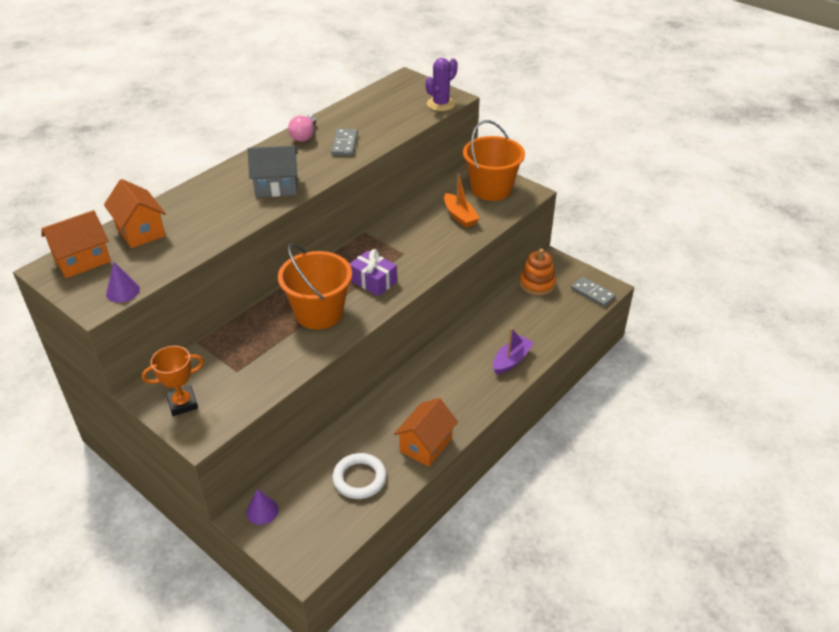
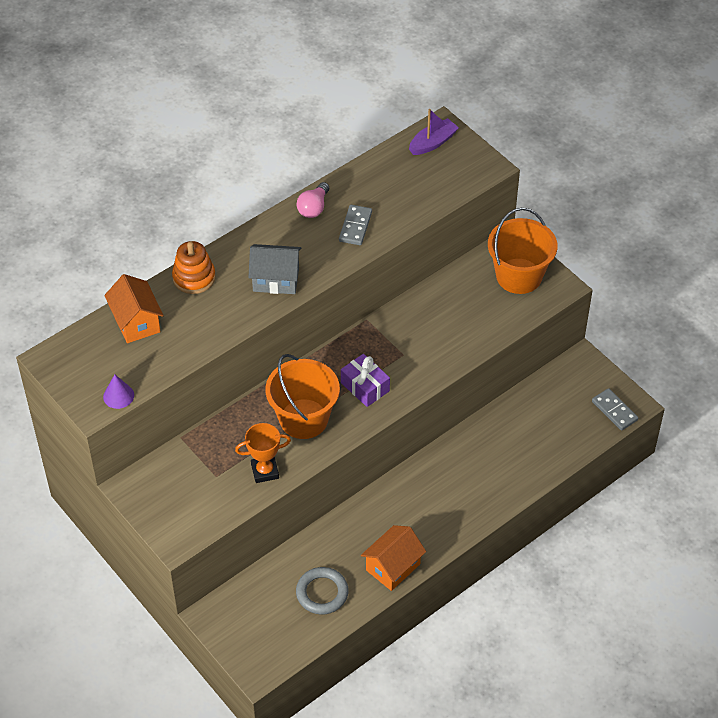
camera: 10 degrees right, 10 degrees up
orange house [41,210,111,278] -> none
orange trophy [142,346,204,416] -> orange trophy moved to [235,423,291,483]
purple cone [246,489,278,525] -> none
white ring [332,453,387,499] -> grey ring [296,567,349,615]
purple cactus [425,58,458,111] -> none
orange boat [444,174,480,228] -> none
purple boat [493,327,534,375] -> purple boat moved to [409,109,459,155]
orange stacking toy [520,249,556,295] -> orange stacking toy moved to [172,241,216,294]

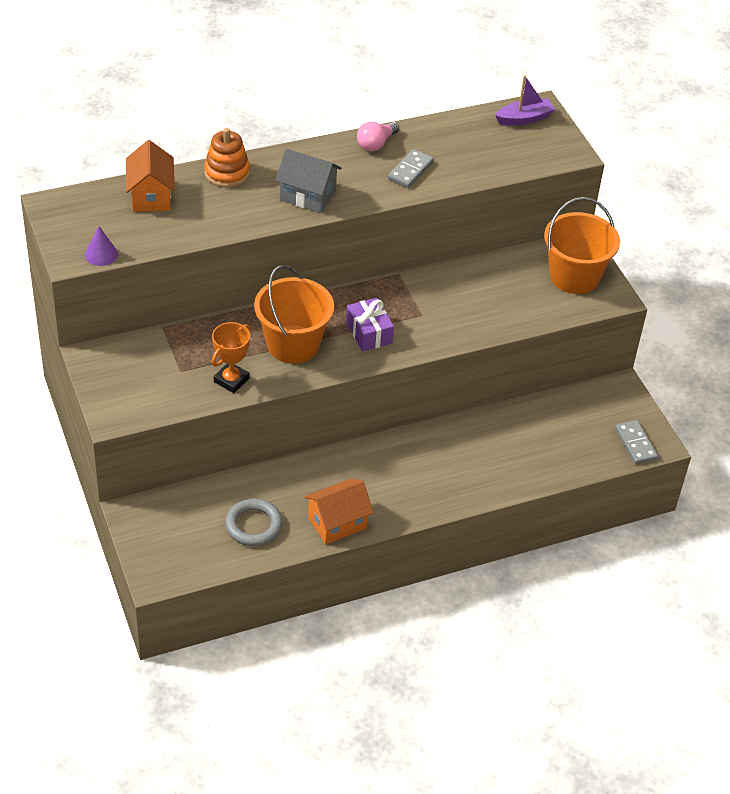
camera: 15 degrees right, 5 degrees down
orange trophy [235,423,291,483] -> orange trophy turned 60 degrees counterclockwise [211,322,251,393]

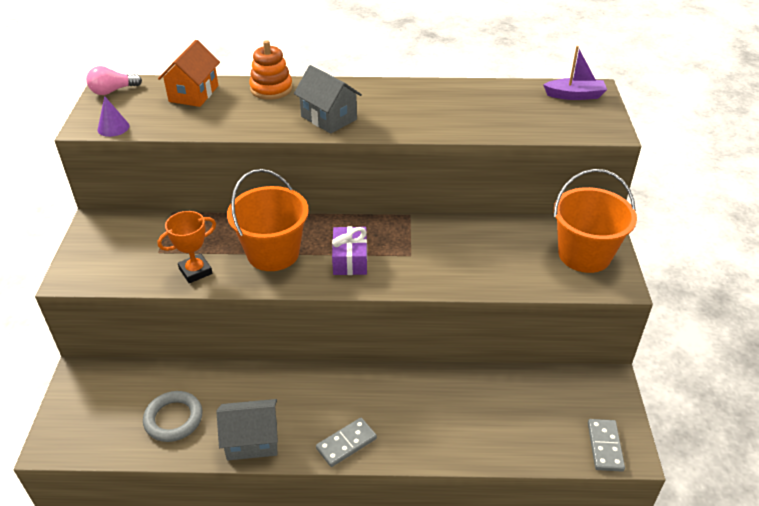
camera: 25 degrees right, 5 degrees down
orange house [304,479,374,544] -> grey house [216,399,278,460]
pink light bulb [357,122,399,151] -> pink light bulb moved to [86,66,142,95]
grey domino [388,149,434,188] -> grey domino moved to [316,418,377,467]

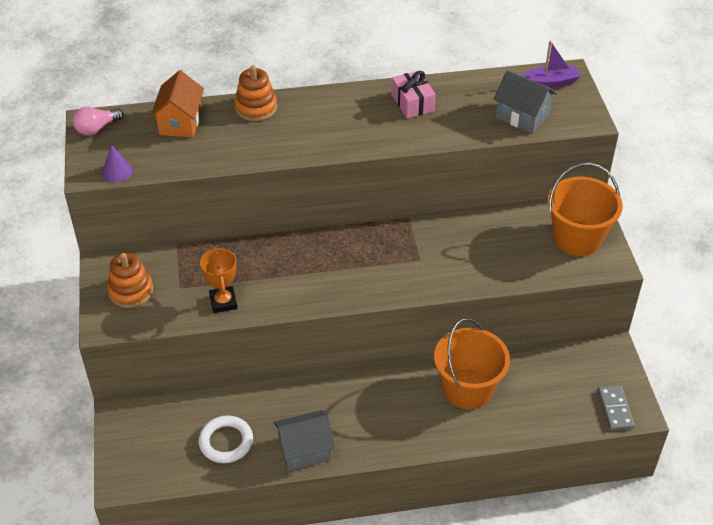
camera: 10 degrees left, 5 degrees up
grey ring [143,391,203,442] -> white ring [199,415,253,463]
orange trophy [158,211,216,283] -> orange trophy turned 60 degrees counterclockwise [200,247,237,313]
orange bucket [227,169,309,271] -> orange bucket moved to [434,318,510,409]
grey house [294,65,362,134] -> grey house moved to [494,70,557,133]
grey domino [316,418,377,467] -> none
purple gift [332,226,367,275] -> none
none -> orange stacking toy [107,253,153,308]
none -> pink gift [391,71,436,119]

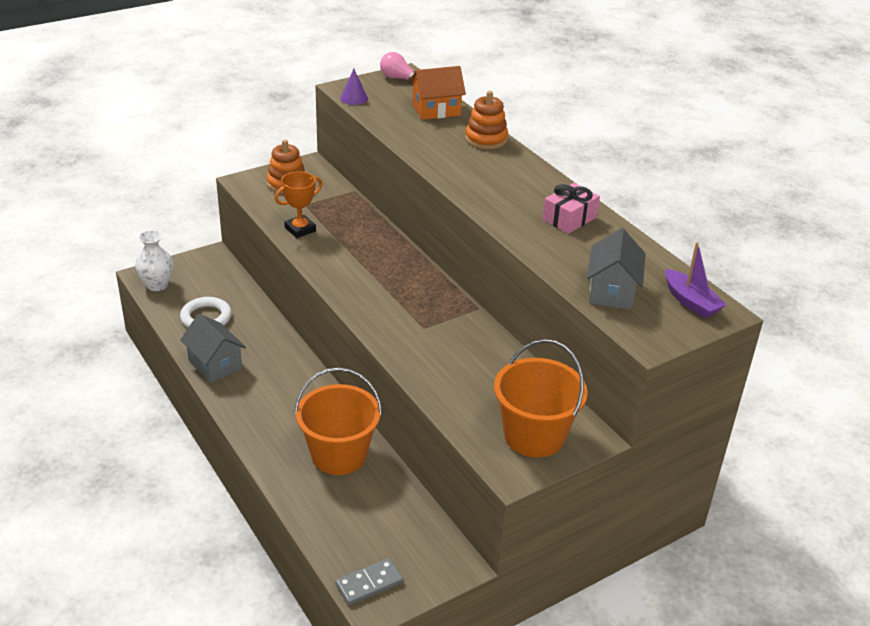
camera: 65 degrees right, 10 degrees down
none -> white vase [135,230,174,291]

